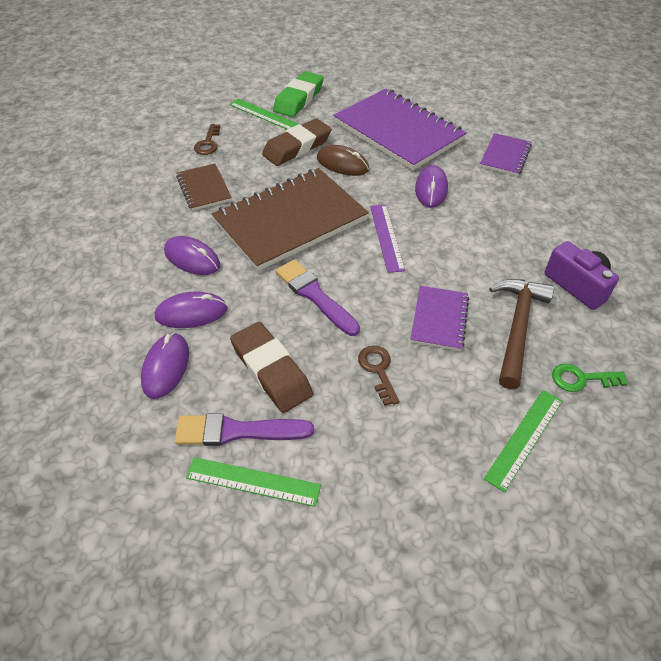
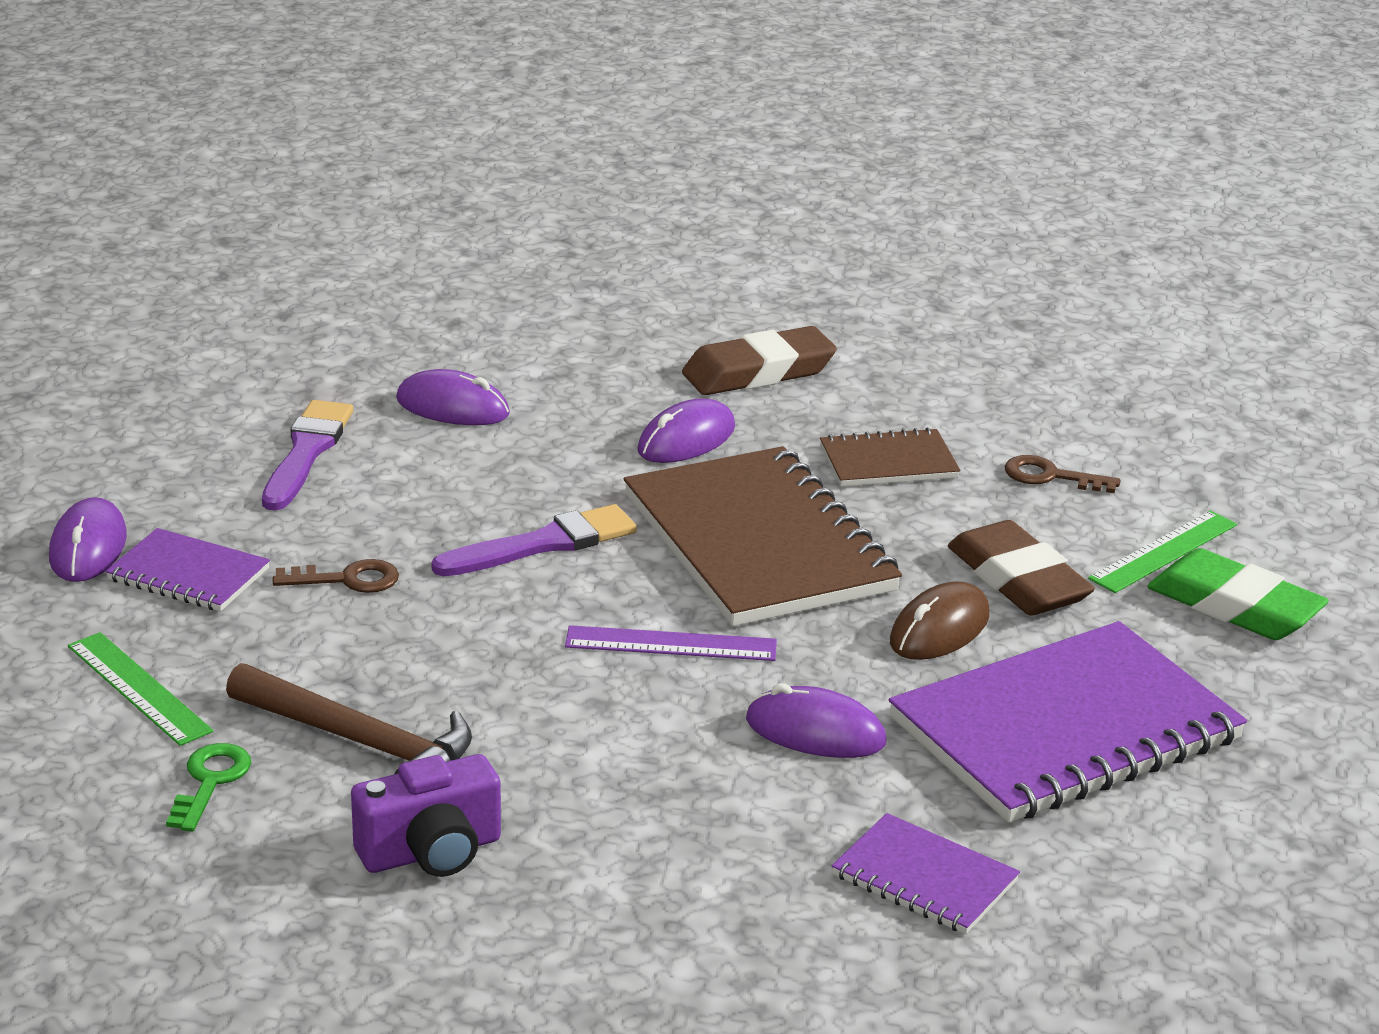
camera: 100 degrees right, 20 degrees down
purple mouse [154,291,228,328] -> purple mouse moved to [49,497,127,582]
green ruler [186,457,321,507] -> none
brown eraser [230,322,313,413] -> brown eraser moved to [682,326,837,395]
purple notebook [410,286,469,351] -> purple notebook moved to [105,528,270,611]

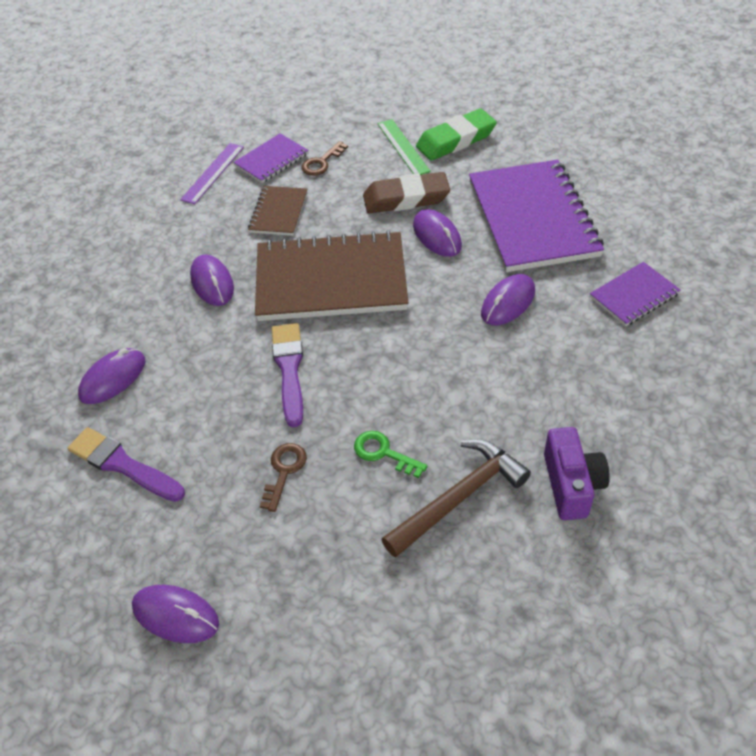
camera: 65 degrees left, 20 degrees up
green ruler [68,632,213,746] -> none
purple notebook [105,528,270,611] -> purple notebook moved to [233,133,308,183]
green key [166,743,251,832] -> green key moved to [354,431,428,478]
purple ruler [565,625,777,661] -> purple ruler moved to [180,143,244,204]
brown eraser [682,326,837,395] -> none
brown mouse [890,581,990,660] -> purple mouse [413,209,462,257]

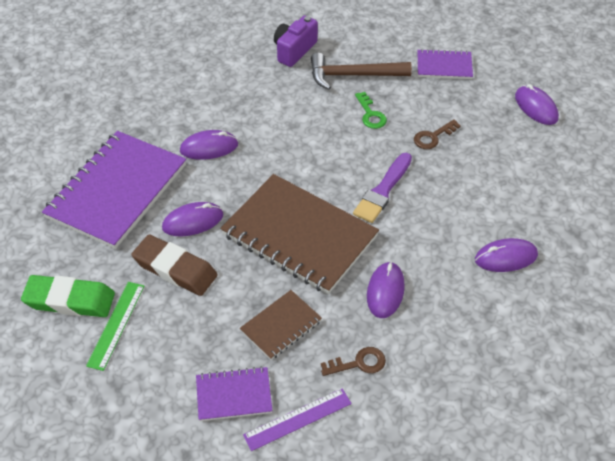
camera: 145 degrees left, 0 degrees up
purple brush [68,427,185,502] -> none
brown key [301,141,348,176] -> brown key moved to [321,347,386,376]
purple mouse [413,209,462,257] -> purple mouse turned 60 degrees clockwise [162,202,223,236]
purple notebook [590,262,681,326] -> purple notebook moved to [417,49,473,79]

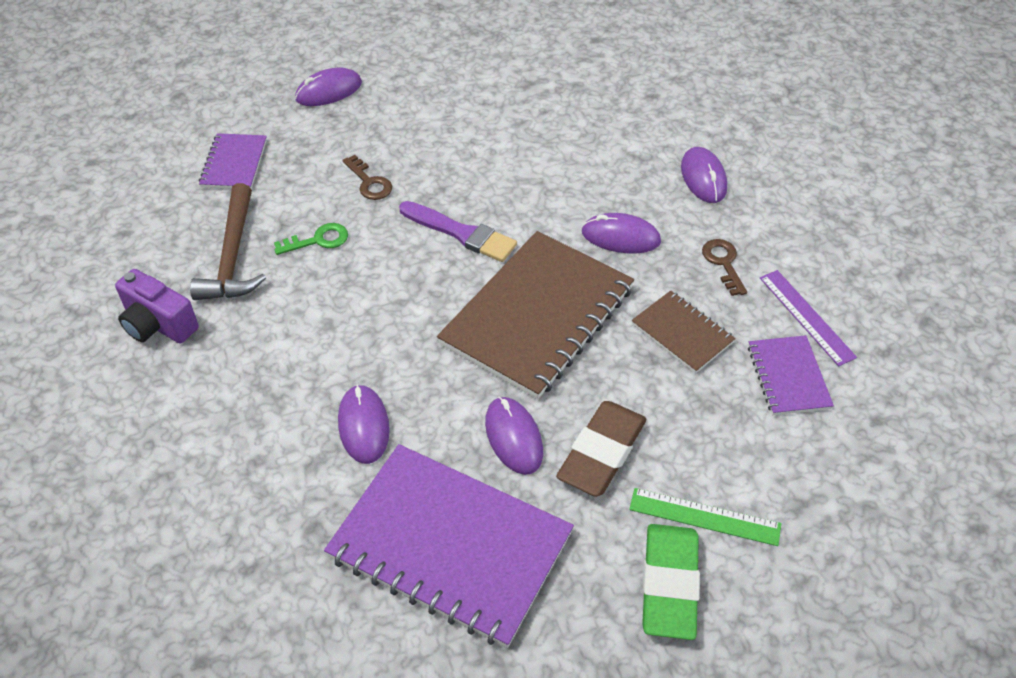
camera: 90 degrees left, 0 degrees up
purple mouse [475,238,538,272] -> purple mouse moved to [681,147,727,203]

